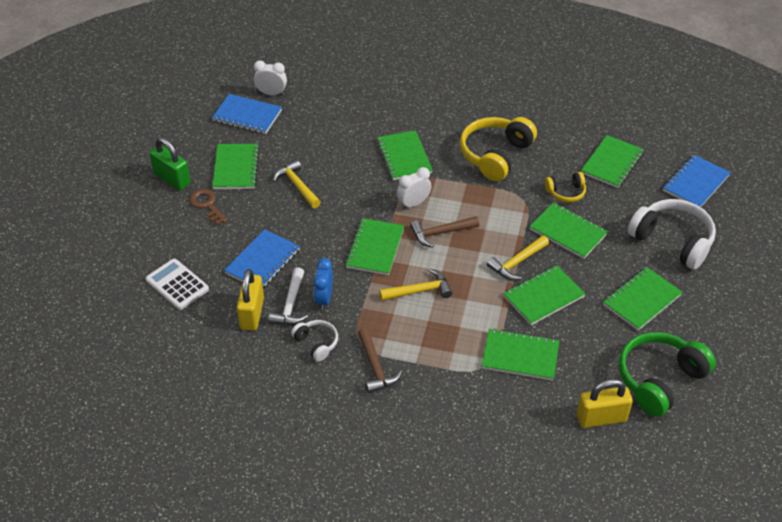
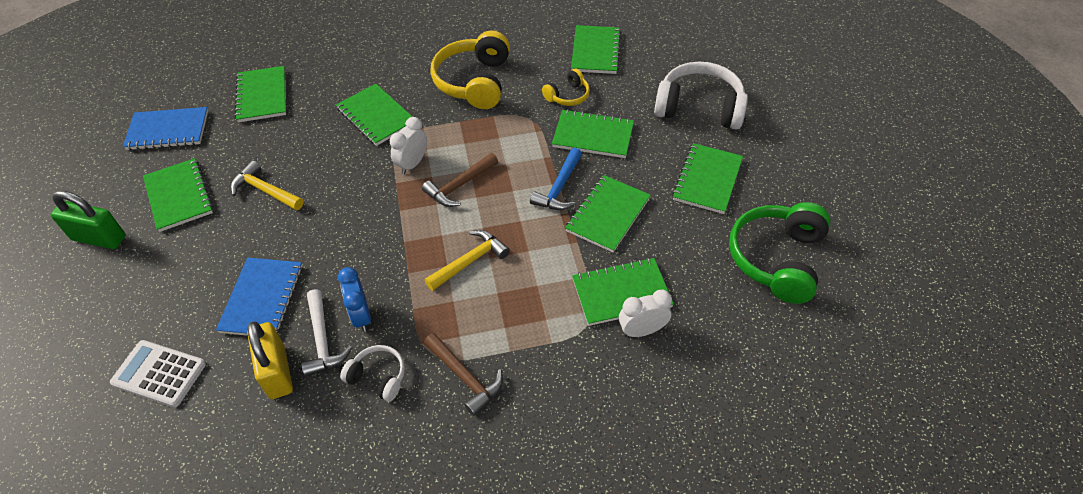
camera: 25 degrees left, 5 degrees up
brown key [189,189,228,225] -> none
white clock [254,61,287,95] -> white clock moved to [619,290,672,337]
green notebook [345,218,404,275] -> green notebook moved to [235,66,286,122]
yellow hammer [487,235,549,280] -> blue hammer [530,148,582,210]
yellow padlock [577,379,633,428] -> none
blue notebook [663,155,731,207] -> none

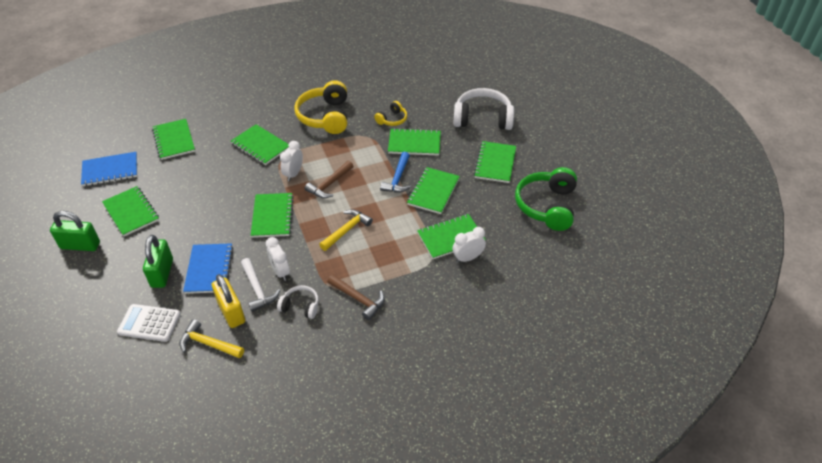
camera: 10 degrees left, 5 degrees down
yellow hammer [231,161,304,211] -> yellow hammer moved to [179,319,244,358]
blue clock [338,267,371,332] -> white clock [266,237,290,281]
green notebook [571,25,621,74] -> green notebook moved to [251,193,294,238]
none -> green padlock [143,235,173,288]

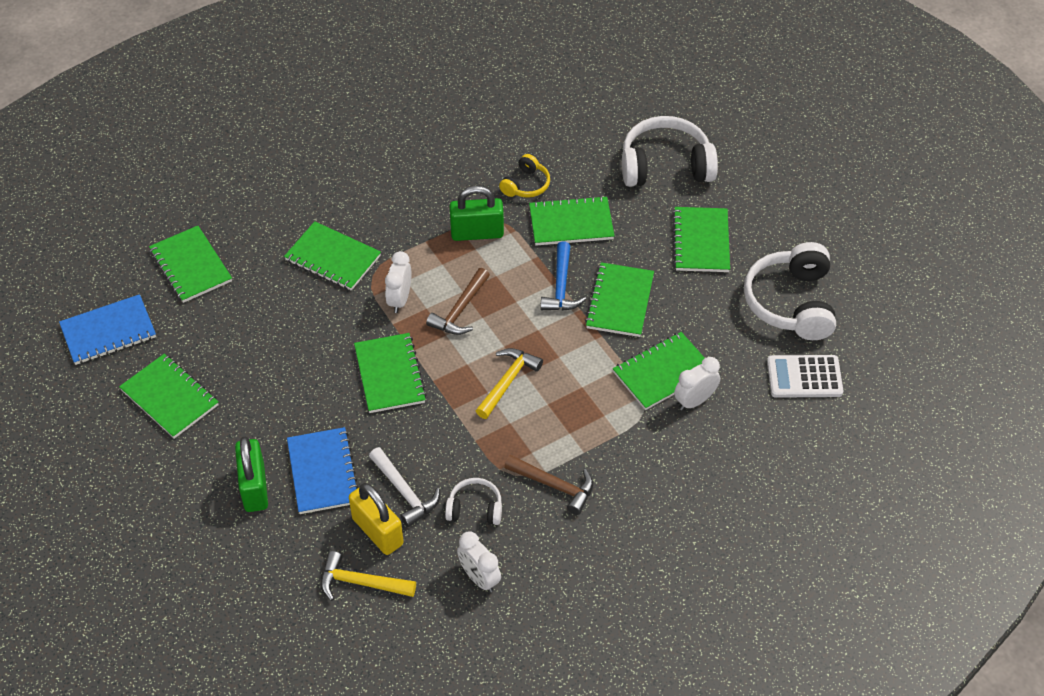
camera: 10 degrees left, 5 degrees up
green padlock [50,211,100,251] -> green padlock moved to [450,186,504,241]
white calculator [117,304,181,342] -> white calculator moved to [767,355,843,398]
white clock [266,237,290,281] -> white clock moved to [457,531,501,593]
yellow headphones [294,80,347,134] -> none
green headphones [515,167,577,231] -> white headphones [744,242,836,340]

